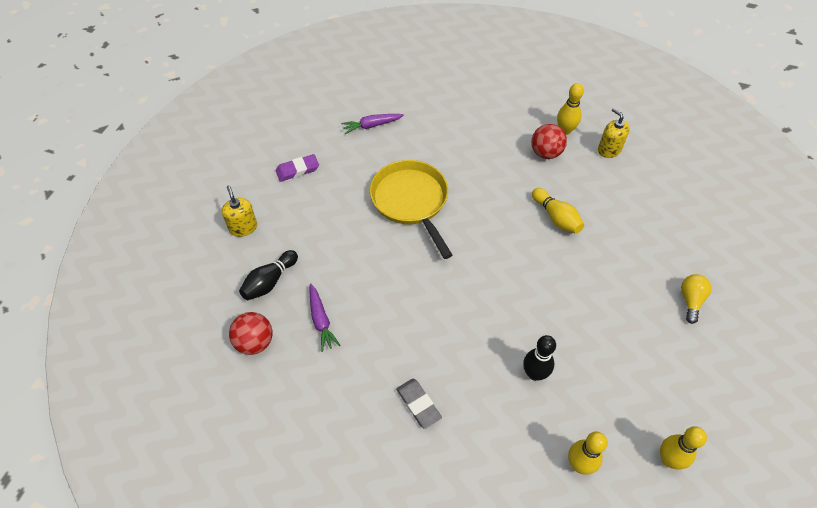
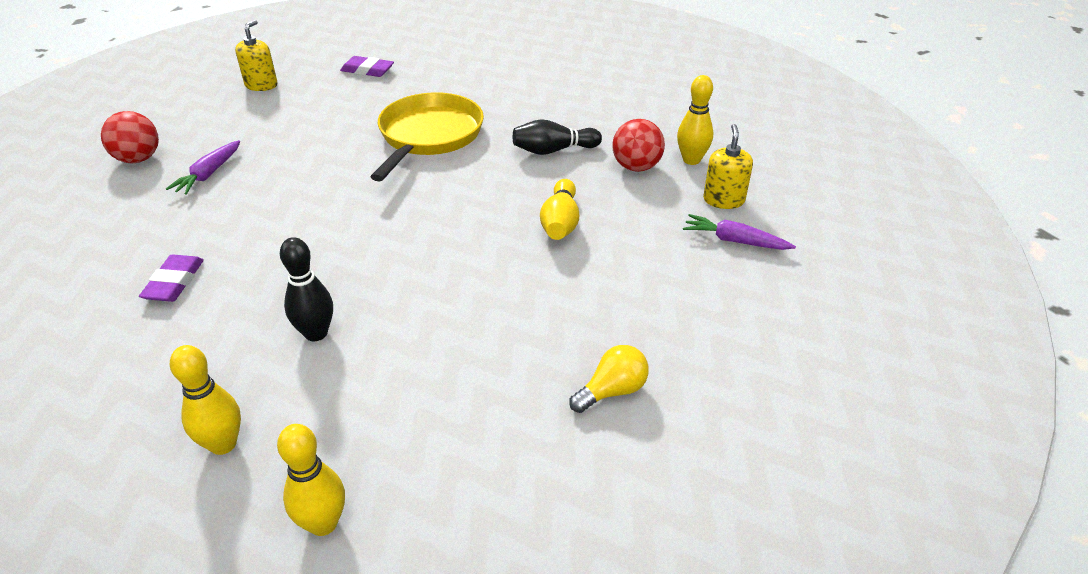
camera: 40 degrees right, 15 degrees down
black bowling pin [239,250,298,300] -> black bowling pin moved to [513,119,602,155]
purple carrot [341,114,404,134] -> purple carrot moved to [683,214,796,250]
grey eraser [396,379,442,429] -> purple eraser [139,254,204,302]

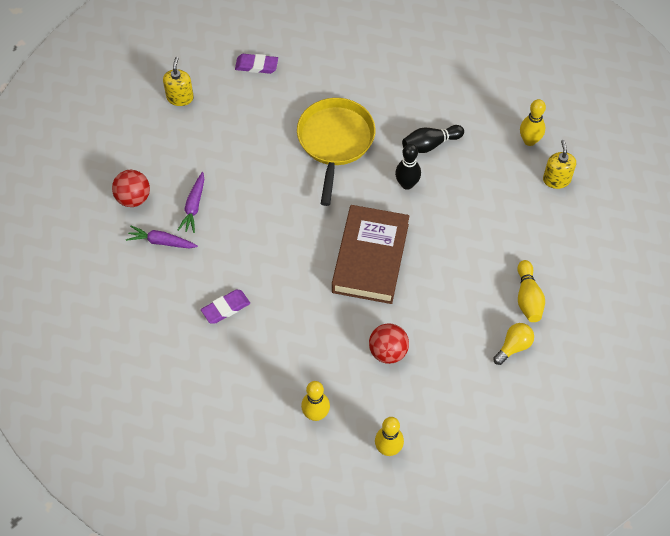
camera: 10 degrees left, 20 degrees up
purple eraser [139,254,204,302] -> purple eraser turned 60 degrees clockwise [201,290,250,324]
black bowling pin [280,237,333,341] -> black bowling pin moved to [395,144,421,190]
yellow bowling pin [540,179,579,240] -> yellow bowling pin moved to [517,260,545,322]
red ball [612,119,665,172] -> red ball moved to [369,323,409,364]
purple carrot [683,214,796,250] -> purple carrot moved to [126,226,198,248]
none -> brown book [332,205,410,304]

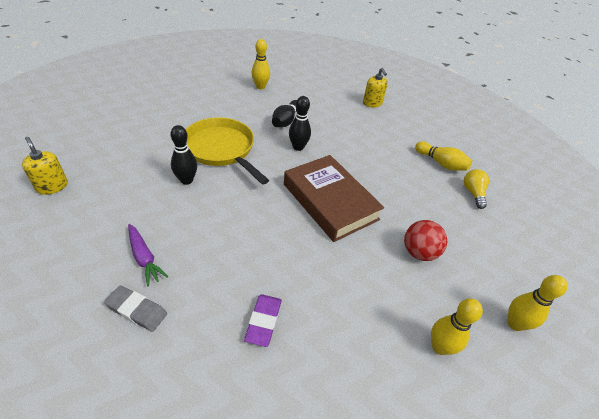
camera: 50 degrees left, 15 degrees down
red ball [112,170,150,207] -> none
purple carrot [126,226,198,248] -> grey eraser [104,285,167,332]
purple eraser [235,54,278,74] -> none
yellow bowling pin [520,99,546,146] -> yellow bowling pin moved to [251,39,270,89]
yellow soap dispenser [543,140,576,189] -> yellow soap dispenser turned 150 degrees counterclockwise [363,68,388,107]
none -> black bowling pin [171,125,197,185]

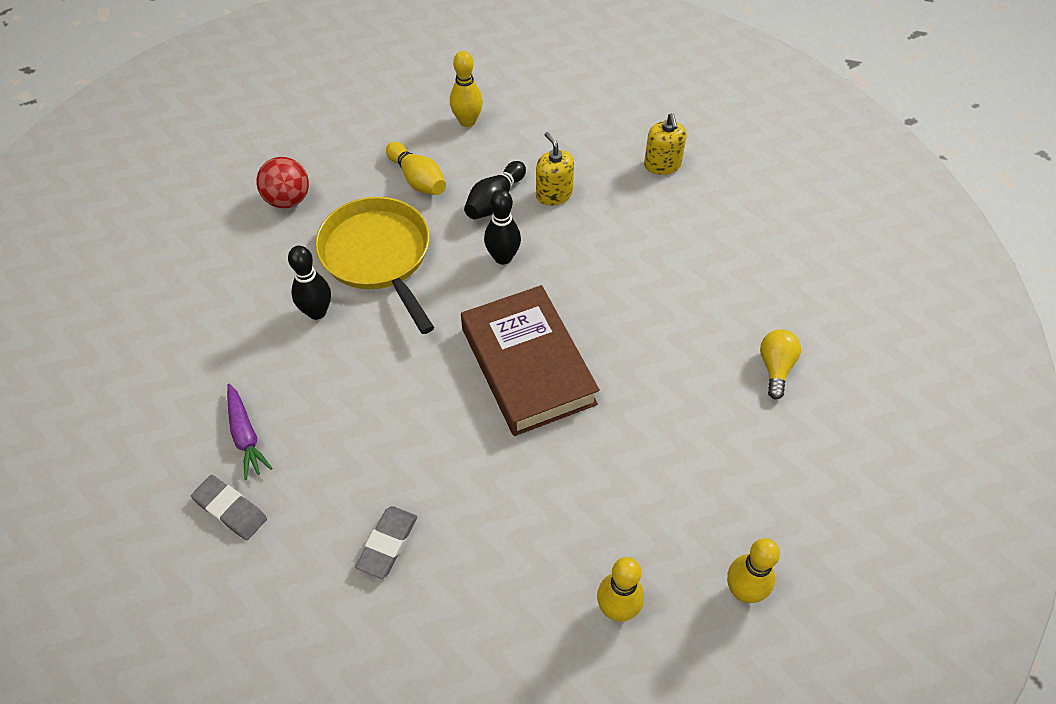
camera: 15 degrees right, 10 degrees up
yellow soap dispenser [22,137,68,195] -> yellow soap dispenser moved to [536,132,574,206]
purple eraser [244,294,282,347] -> grey eraser [355,506,417,579]
red ball [404,220,447,261] -> red ball moved to [256,157,309,208]
yellow bowling pin [415,141,472,171] -> yellow bowling pin moved to [386,142,446,195]

